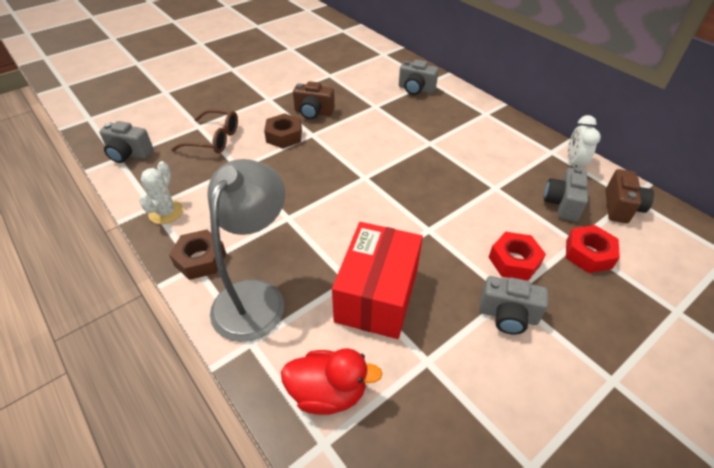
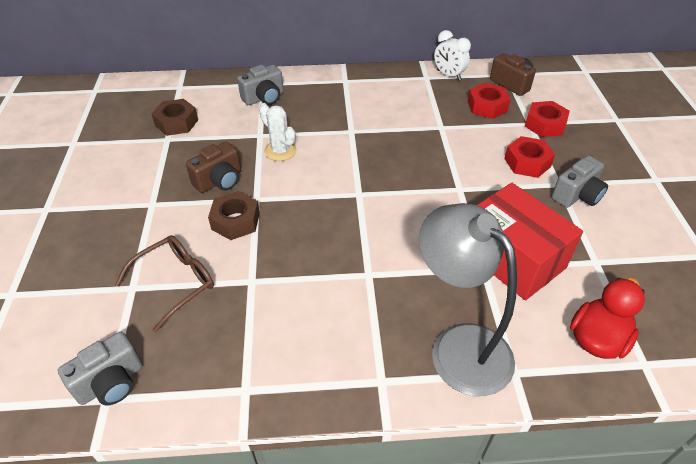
camera: 55 degrees left, 0 degrees up
white cactus [139,161,183,224] -> white cactus moved to [259,103,297,161]
brown nut [169,229,226,280] -> brown nut moved to [151,99,198,136]
grey camera [544,167,588,222] -> red nut [467,83,511,119]

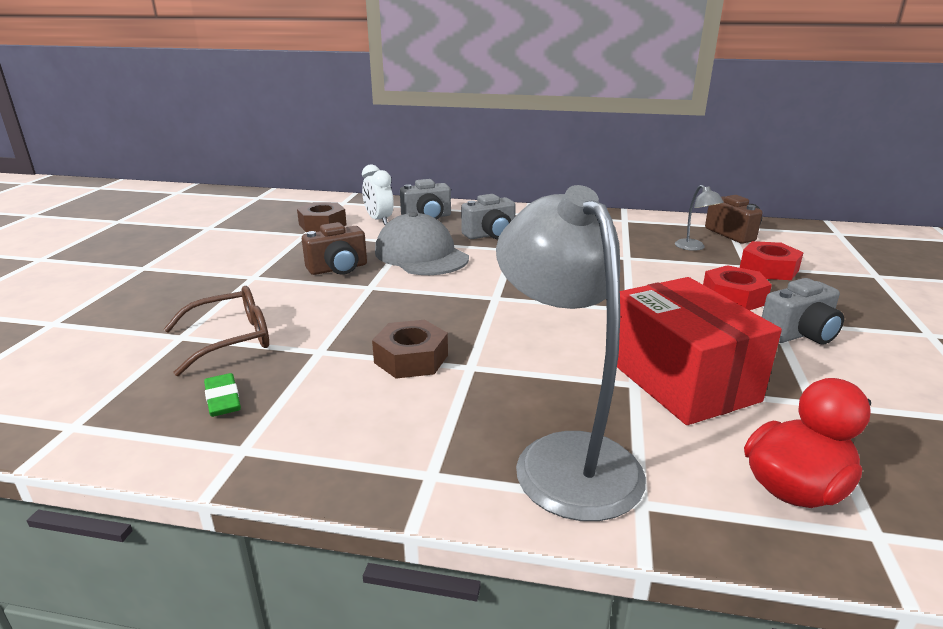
camera: 15 degrees right, 20 degrees down
grey camera [58,332,143,405] -> grey camera moved to [461,194,516,239]
brown nut [208,191,260,240] -> brown nut moved to [372,320,448,379]
white cactus [259,103,297,161] -> grey cap [375,212,469,275]
white clock [434,30,471,81] -> white clock moved to [362,164,394,225]
red nut [467,83,511,119] -> grey lamp [675,185,724,251]
none -> green eraser [204,373,241,417]

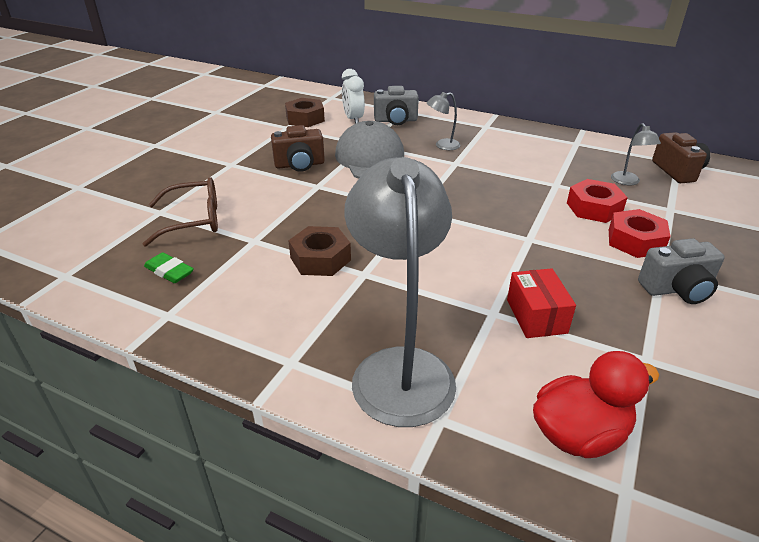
camera: 15 degrees right, 10 degrees up
green eraser [204,373,241,417] -> green eraser turned 45 degrees counterclockwise [144,252,194,283]
grey camera [461,194,516,239] -> grey lamp [427,92,461,150]
red box [617,277,782,425] -> red box [507,268,576,338], size x0.52
red nut [740,241,804,280] -> red nut moved to [567,179,628,223]

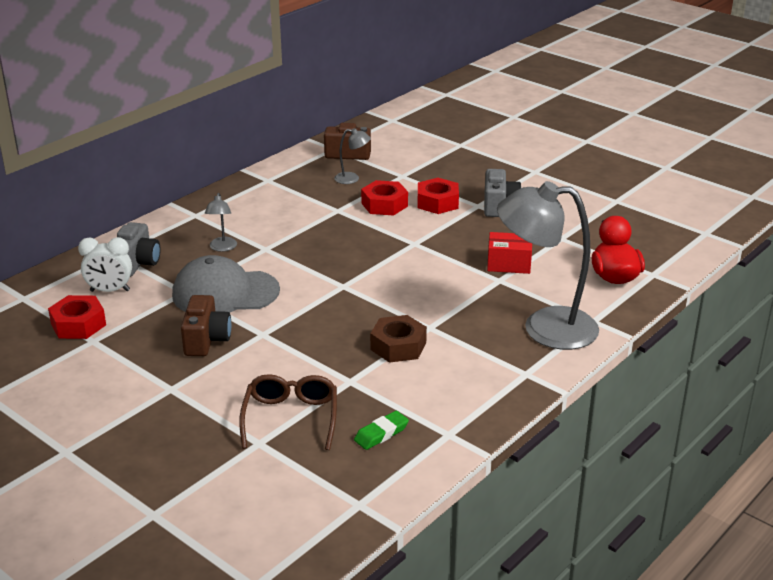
camera: 75 degrees left, 5 degrees down
brown nut [285,98,325,127] -> red nut [48,295,106,339]

